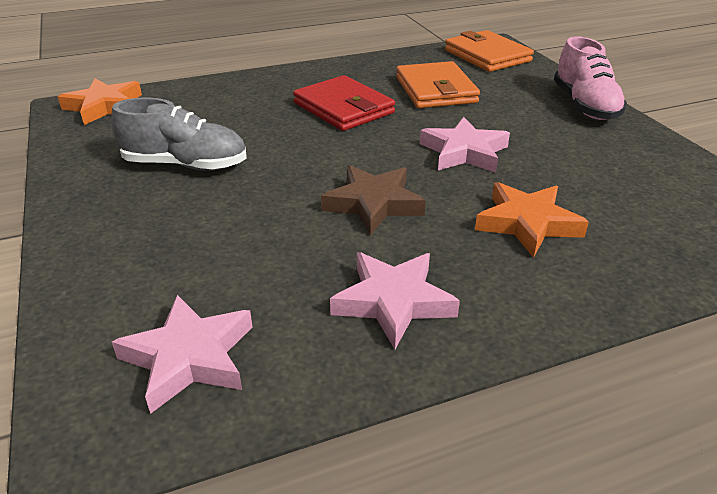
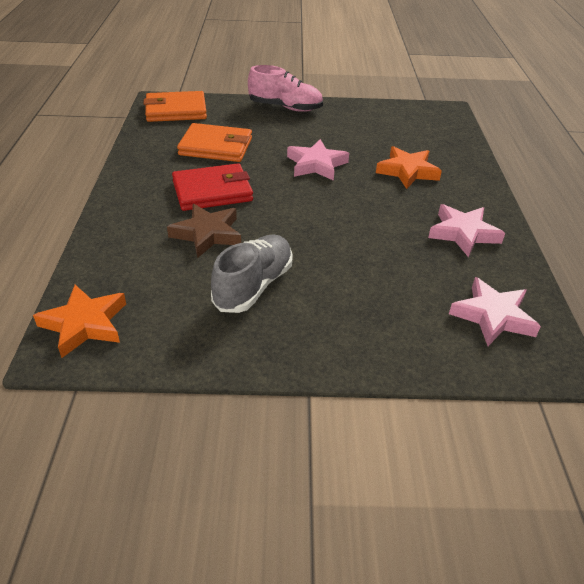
camera: 70 degrees left, 5 degrees up
brown star [321,165,426,235] -> brown star moved to [167,204,241,258]

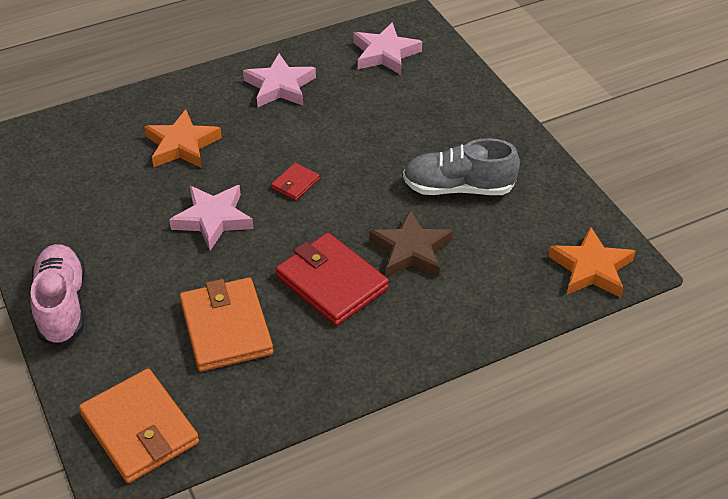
camera: 115 degrees left, 5 degrees up
none -> red wallet [271,163,320,201]

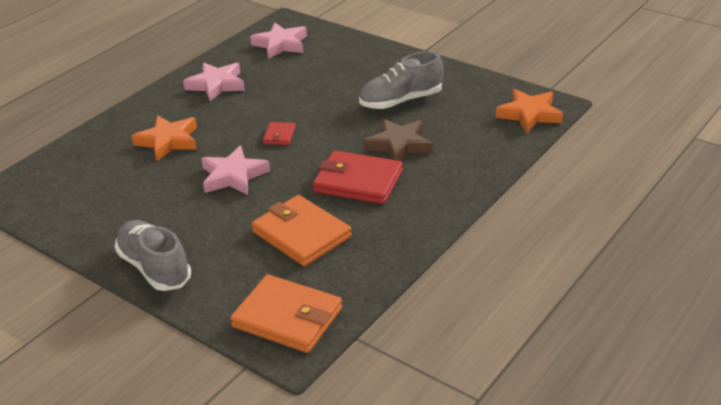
camera: 25 degrees left, 10 degrees down
pink shoe [30,244,85,346] -> grey shoe [115,220,191,291]

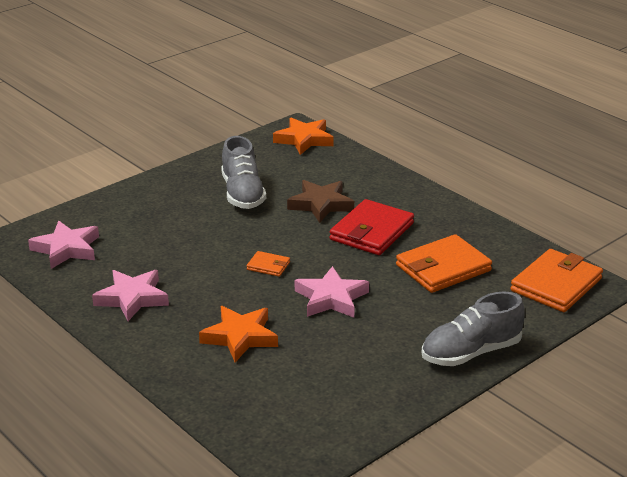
camera: 80 degrees left, 5 degrees down
red wallet [263,122,296,145] -> orange wallet [247,251,290,277]

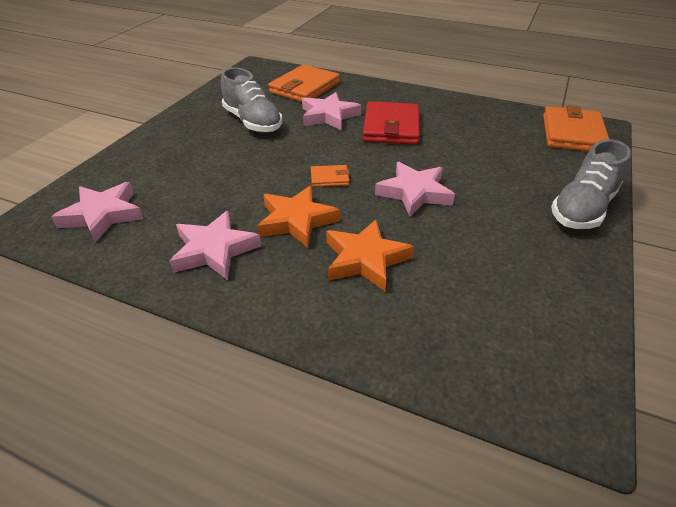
camera: 25 degrees left, 10 degrees up
orange star [273,118,334,155] -> orange star moved to [257,186,340,248]
brown star [287,180,354,223] -> pink star [302,92,361,130]
orange wallet [396,234,492,293] -> orange wallet moved to [268,65,340,102]

